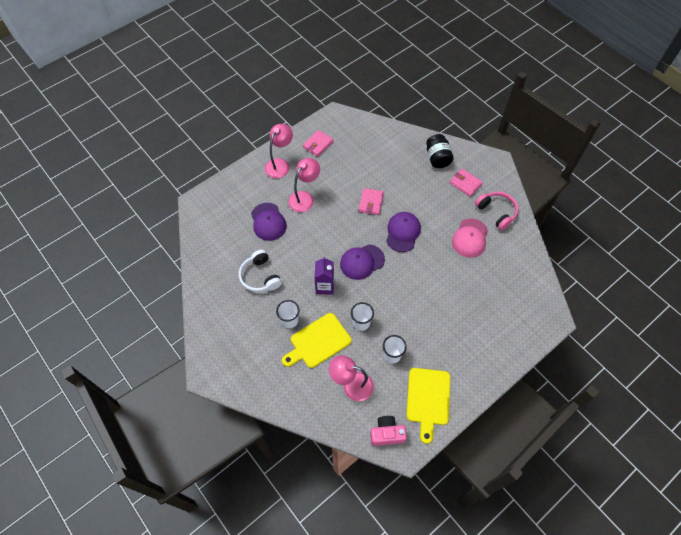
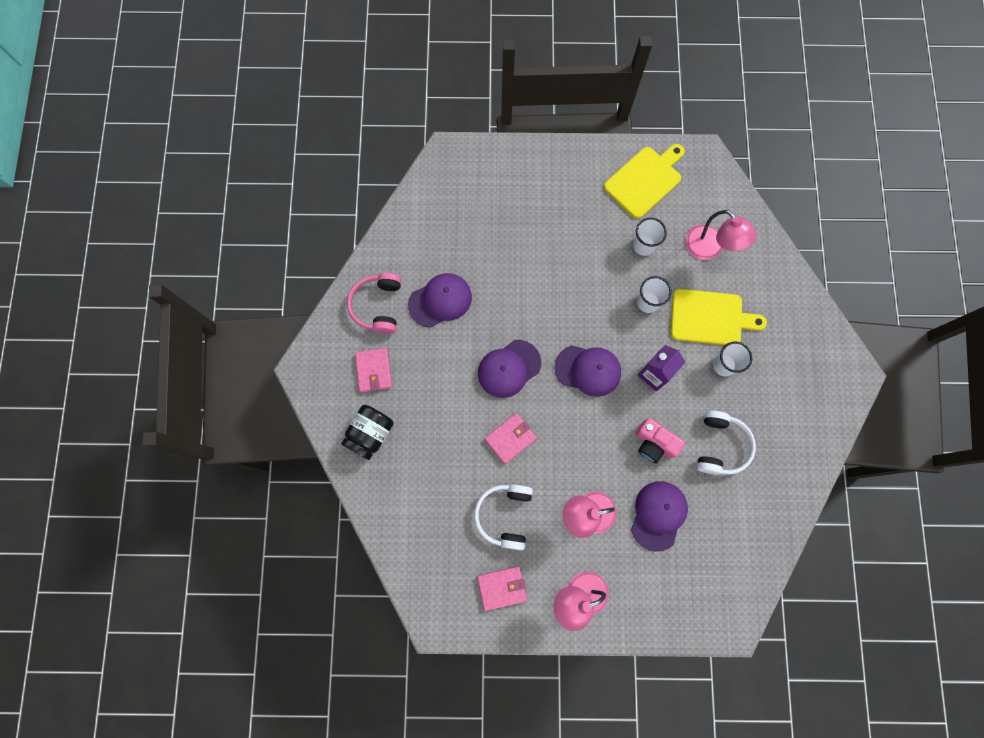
camera: 140 degrees left, 15 degrees up
pink camera [370,416,407,446] -> pink camera moved to [635,418,685,463]
pink cap [452,218,488,257] -> purple cap [408,273,472,328]
none -> white headphones [474,484,533,550]

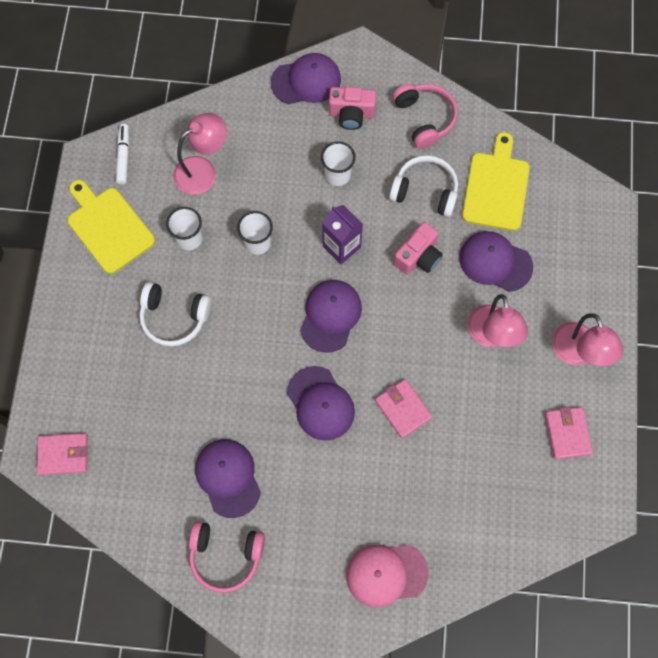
camera: 85 degrees left, 5 degrees down
black jar [341,405,394,460] -> pink cap [346,544,429,607]
pink wallet [355,348,392,393] -> pink wallet moved to [37,433,88,475]
white headphones [474,484,533,550] -> white headphones moved to [139,282,212,347]
yellow cutting board [671,289,767,345] -> yellow cutting board moved to [462,132,530,231]
none -> white marker [116,124,129,184]
none -> purple cap [271,53,341,104]
none -> pink camera [329,87,376,130]
none -> pink headphones [392,84,458,149]

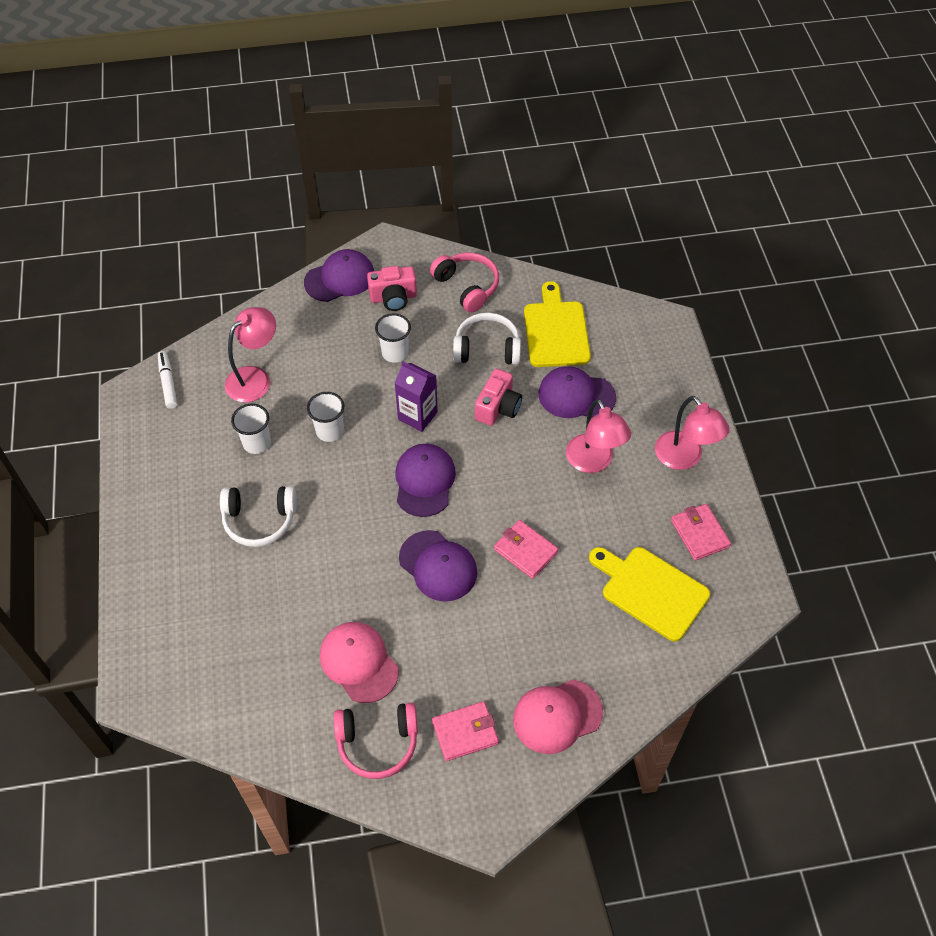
camera: 15 degrees left, 15 degrees down
pink wallet [37,433,88,475] -> pink wallet moved to [432,701,499,761]
yellow cutting board [67,180,155,274] -> yellow cutting board moved to [589,547,710,642]
purple cap [195,439,261,518] -> pink cap [320,622,399,703]

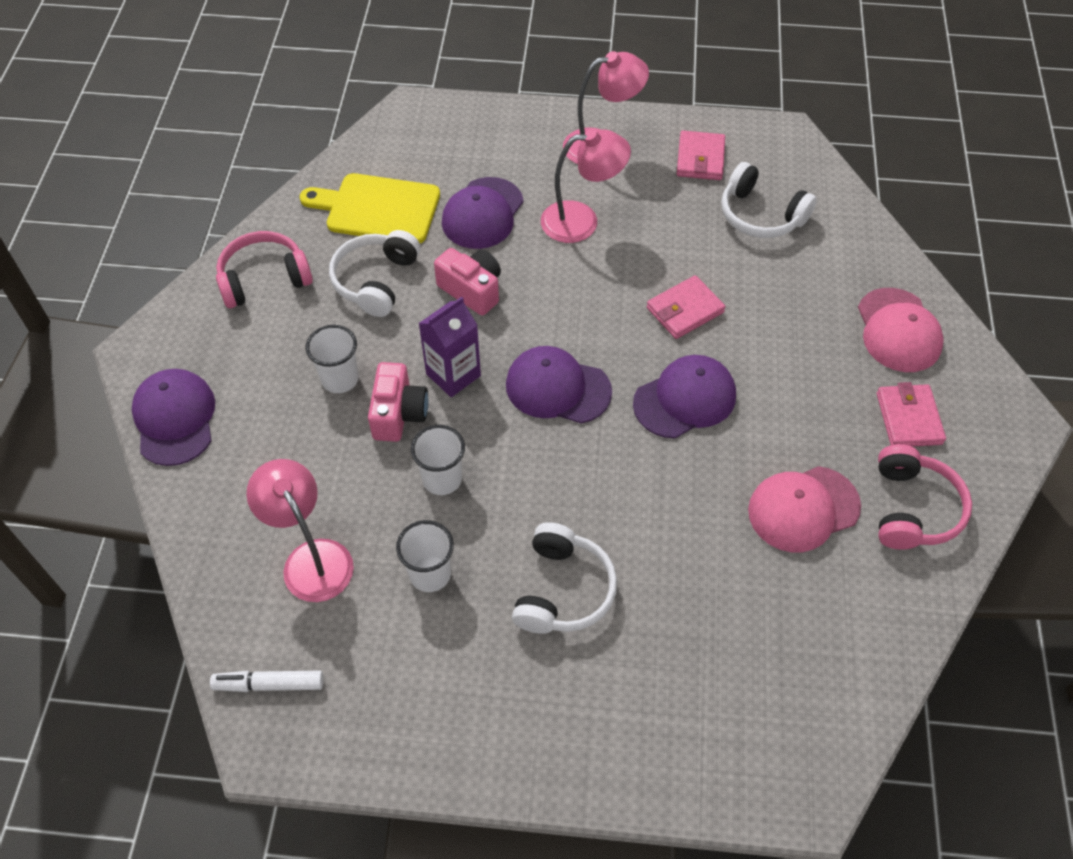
camera: 75 degrees left, 0 degrees up
pink camera [367,266,417,311] -> pink camera moved to [368,362,428,442]
yellow cutting board [589,547,710,642] -> white headphones [721,162,817,238]
pink wallet [671,504,731,561] -> pink wallet turned 75 degrees counterclockwise [677,131,725,180]

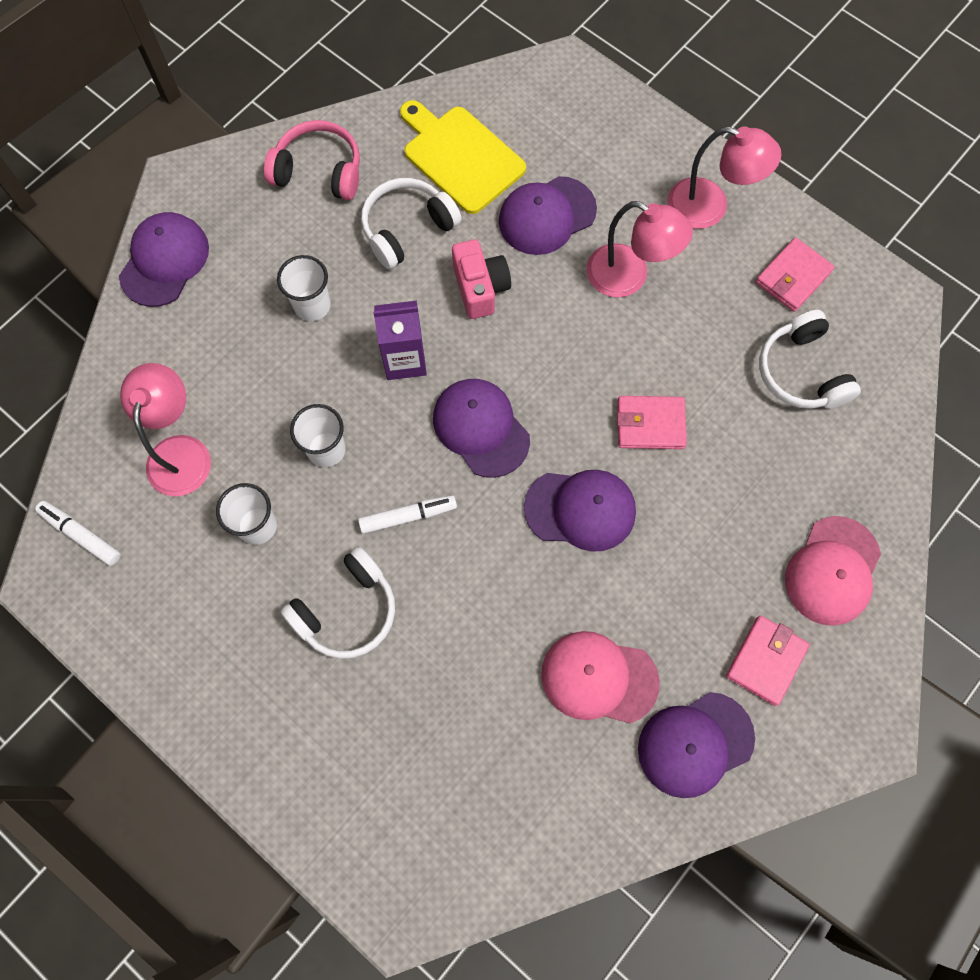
camera: 35 degrees right, 15 degrees up
pink camera [368,362,428,442] -> none
pink headphones [878,444,972,550] -> purple cap [638,692,755,798]
none -> white marker [358,495,457,534]

